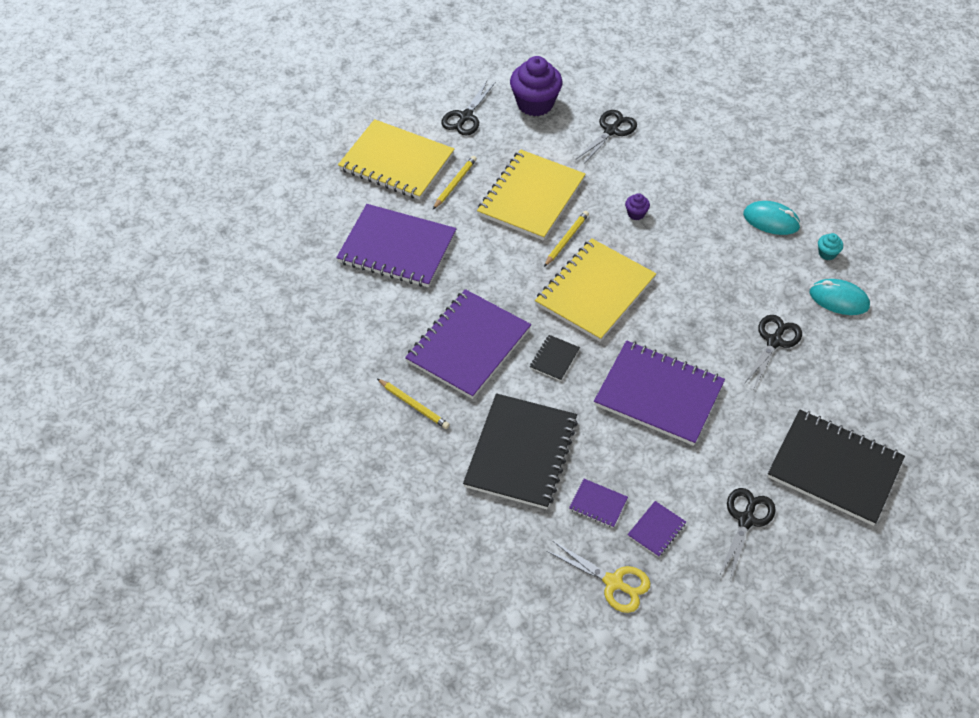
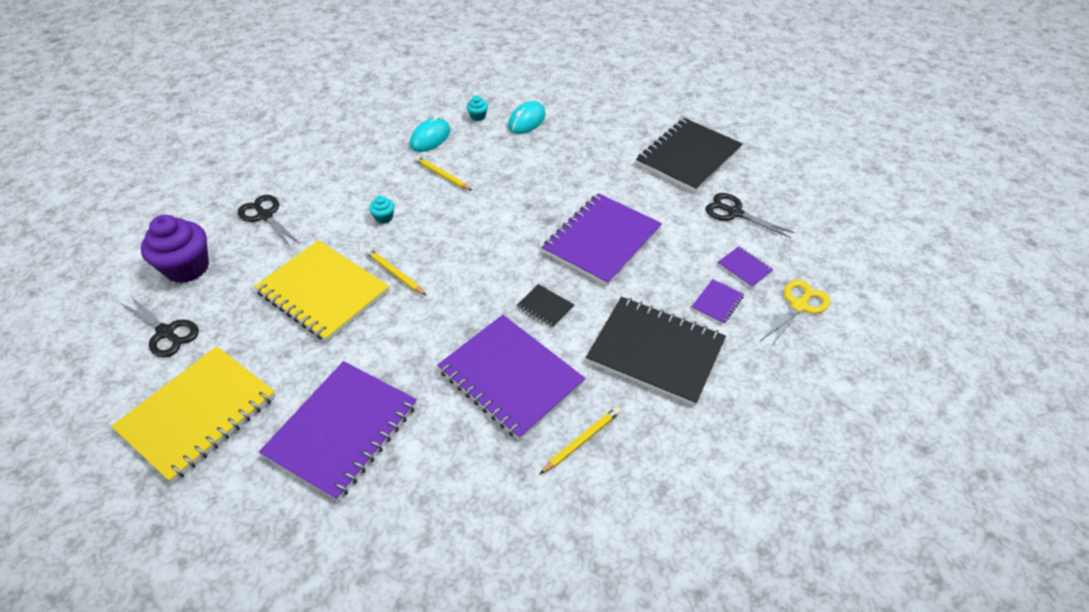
camera: 80 degrees left, 5 degrees down
yellow pencil [433,156,477,209] -> yellow pencil moved to [415,156,473,191]
yellow notebook [535,238,656,342] -> none
purple cupcake [625,193,650,220] -> turquoise cupcake [369,196,394,224]
black scissors [744,315,802,388] -> none

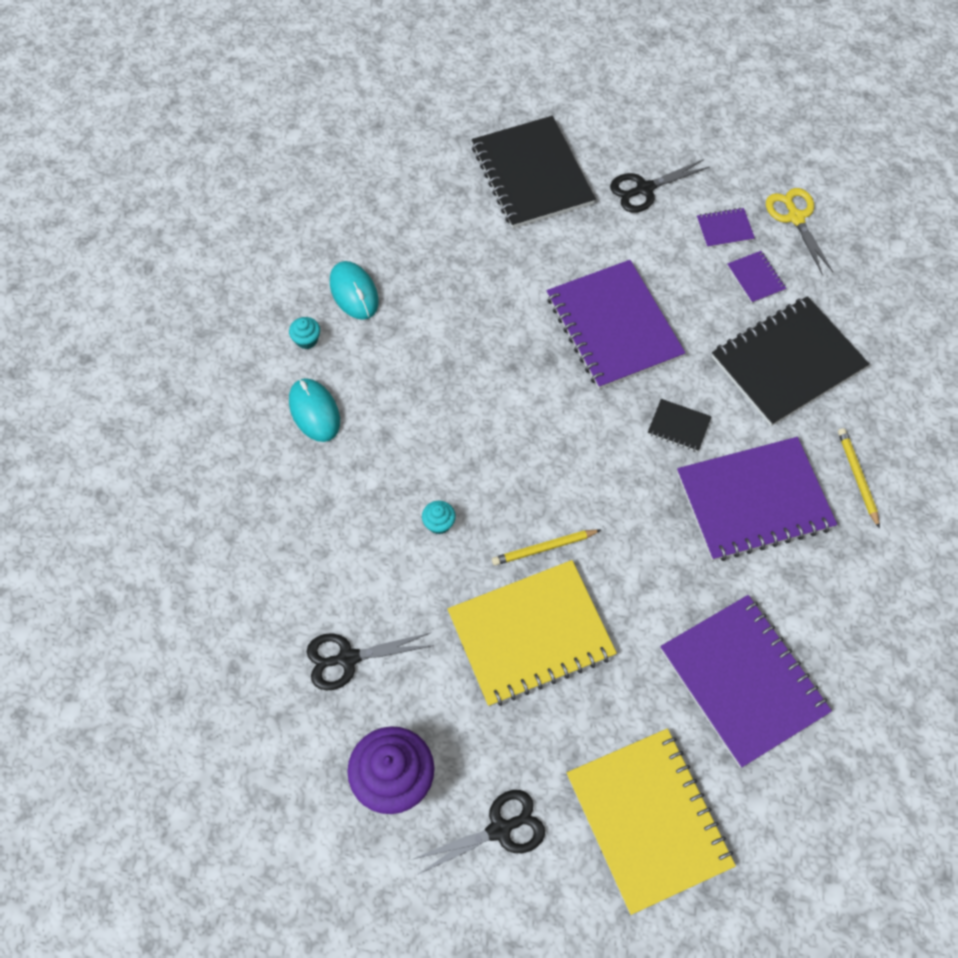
camera: 60 degrees left, 15 degrees up
yellow pencil [415,156,473,191] -> none
black notebook [517,284,574,328] -> black notebook turned 45 degrees clockwise [648,399,712,452]

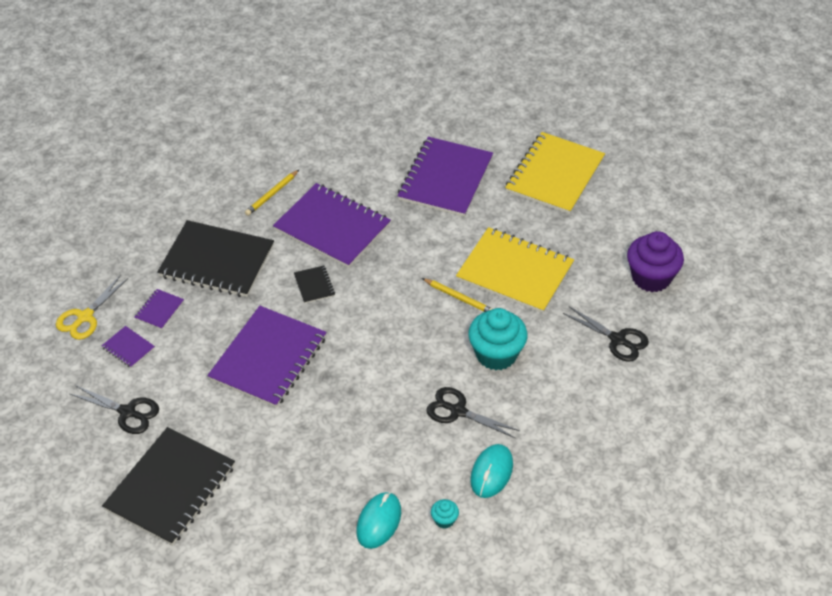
camera: 130 degrees left, 15 degrees down
black scissors [411,790,545,875] -> black scissors moved to [427,387,520,438]
turquoise cupcake [422,501,456,534] -> turquoise cupcake [468,308,528,370], size x2.27

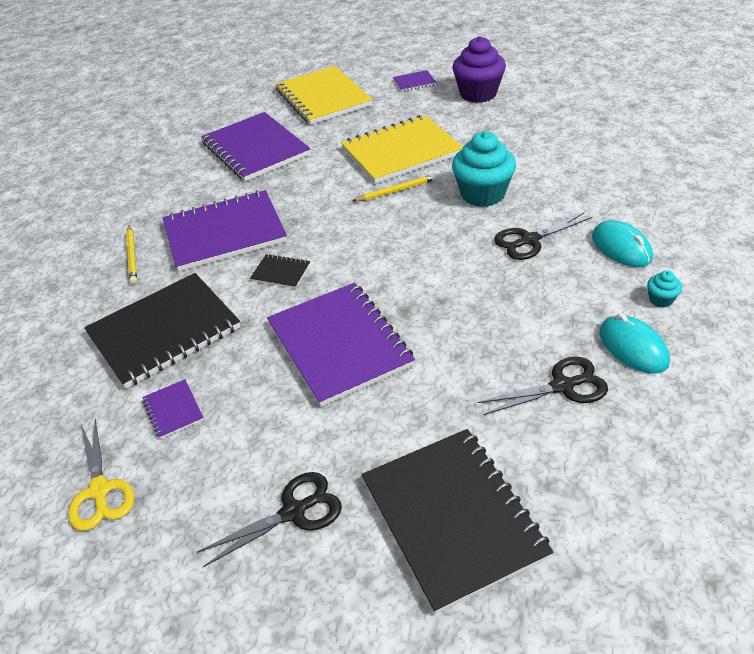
camera: 50 degrees left, 5 degrees down
purple notebook [102,326,155,368] -> purple notebook moved to [393,70,436,92]
black scissors [563,306,649,362] -> black scissors moved to [478,357,608,415]

